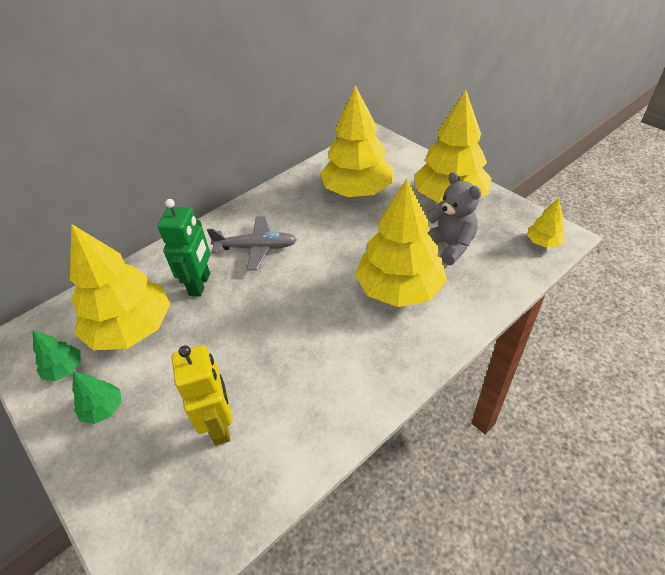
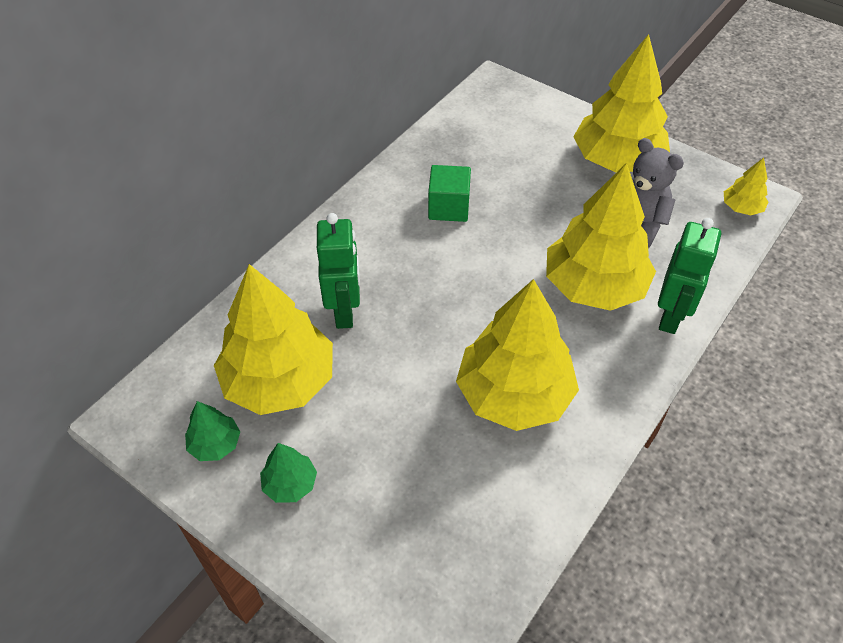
camera: 15 degrees left, 5 degrees up
yellow robot [172,345,232,446] -> none
grey plane [207,216,297,270] -> none
yellow tree [320,85,394,197] -> yellow tree moved to [456,279,579,431]
none -> green cube [428,165,471,222]
none -> green robot [658,218,721,334]

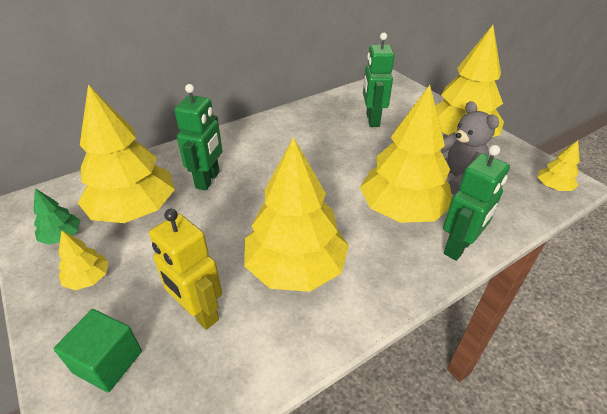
camera: 20 degrees right, 10 degrees down
green tree [260,443,317,503] -> yellow tree [59,230,109,290]
green cube [428,165,471,222] -> green cube moved to [54,309,142,393]
none -> yellow robot [149,209,222,330]
none -> green robot [363,33,394,127]

